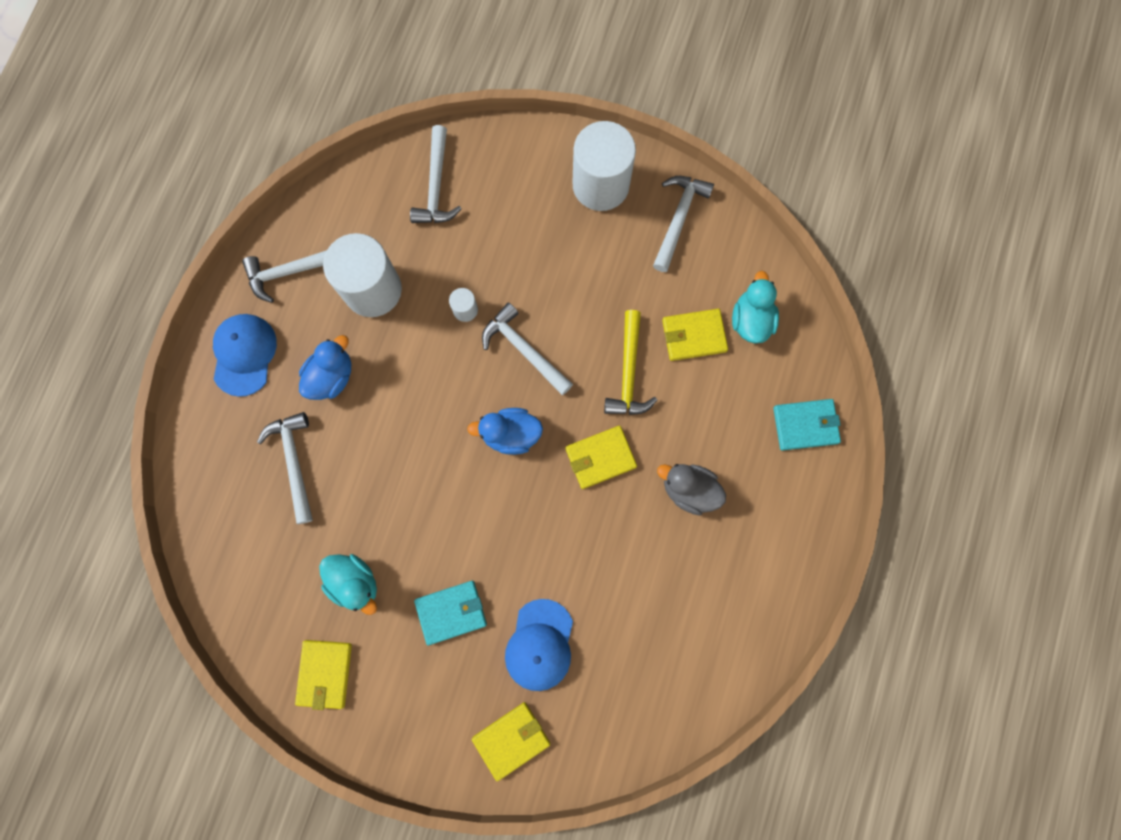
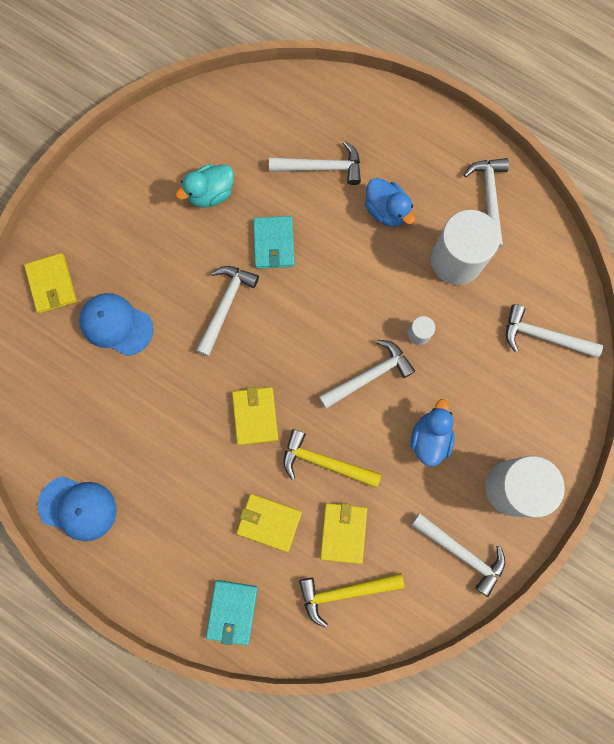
camera: 105 degrees right, 0 degrees up
blue cap [213,314,277,397] -> blue cap moved to [38,476,117,541]
yellow wallet [295,640,352,710] -> yellow wallet moved to [236,494,302,552]
turquoise wallet [414,581,487,645] -> turquoise wallet moved to [253,216,295,269]
blue duck [467,408,543,455] -> blue duck moved to [411,399,455,466]
grey duck [657,464,726,516] -> none
turquoise duck [732,271,779,344] -> yellow hammer [299,573,405,628]
none -> white hammer [196,266,259,356]

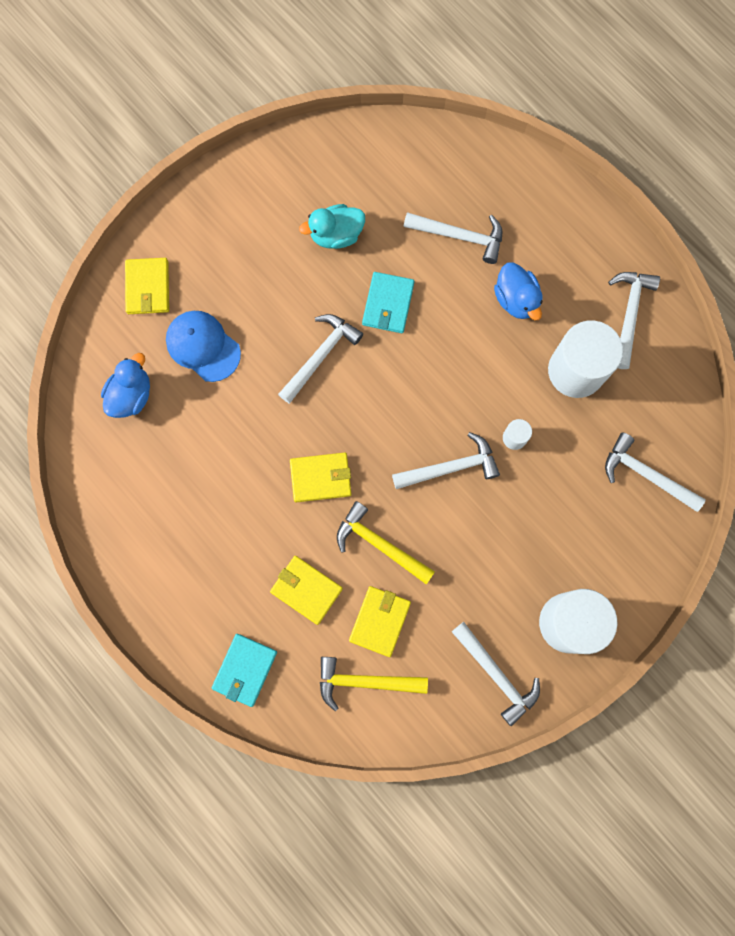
camera: 15 degrees right, 0 degrees up
blue cap [38,476,117,541] -> none
yellow wallet [232,387,278,445] -> yellow wallet turned 75 degrees clockwise [290,453,351,502]
blue duck [411,399,455,466] -> blue duck moved to [101,353,150,418]

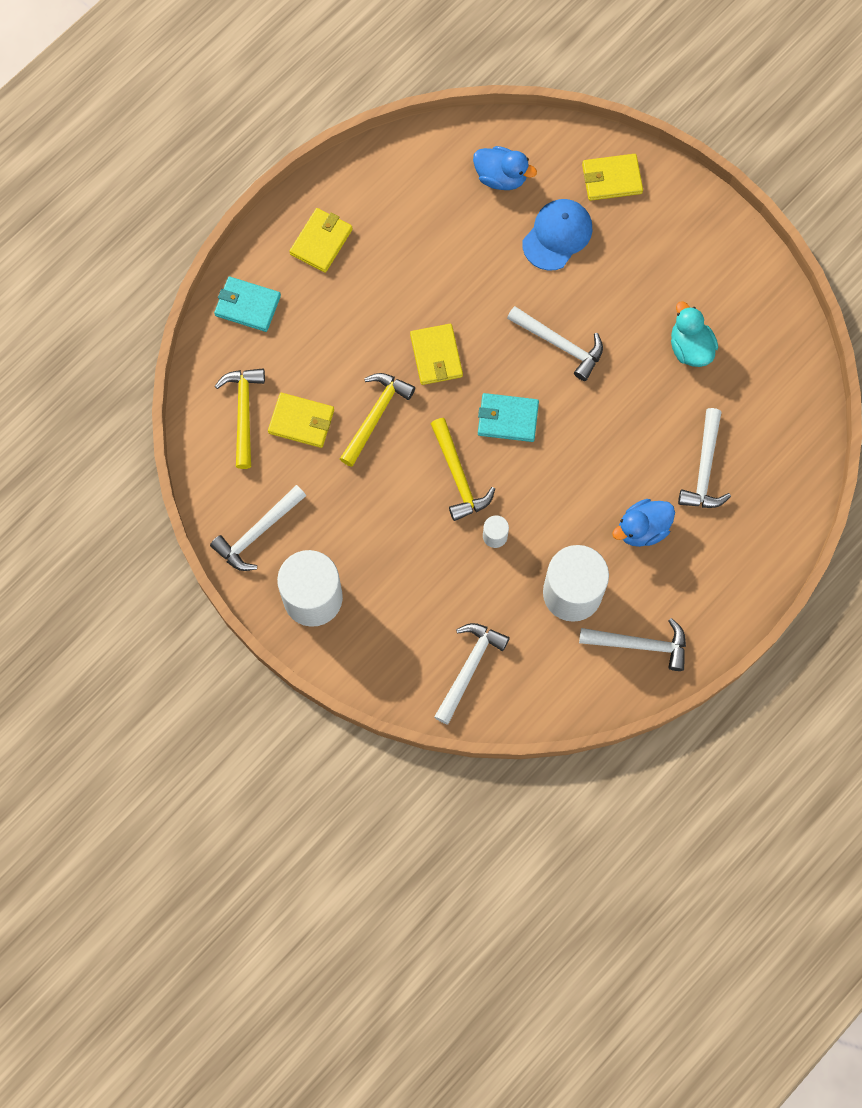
camera: 85 degrees right, 5 degrees down
yellow wallet [270,556,343,625] -> yellow wallet moved to [289,208,353,273]
turquoise wallet [362,272,415,333] -> turquoise wallet moved to [478,393,539,442]
white hammer [392,432,500,489] -> yellow hammer [431,418,495,521]

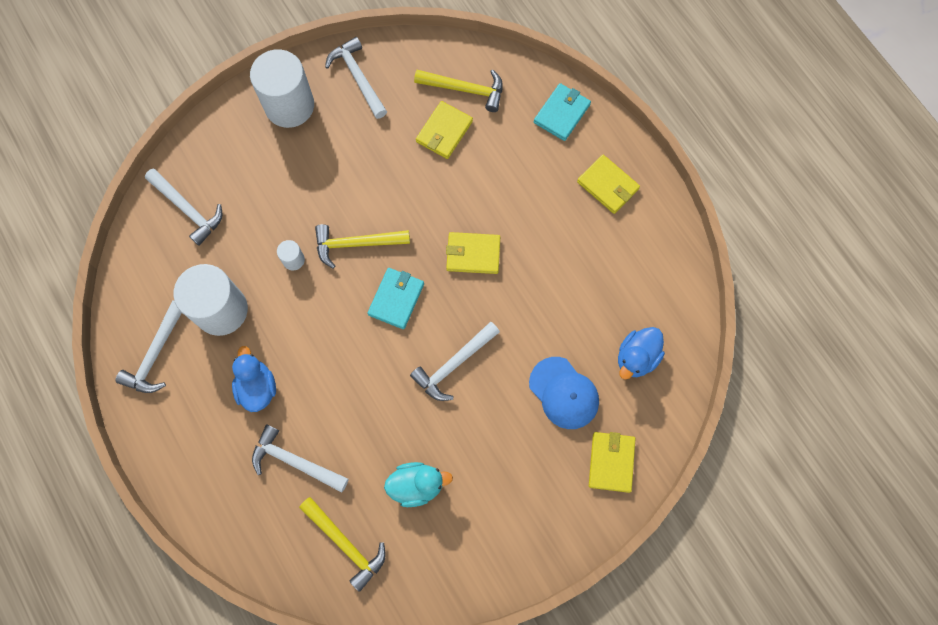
camera: 105 degrees right, 0 degrees up
yellow hammer [340,373,415,467] -> yellow hammer moved to [299,497,386,592]

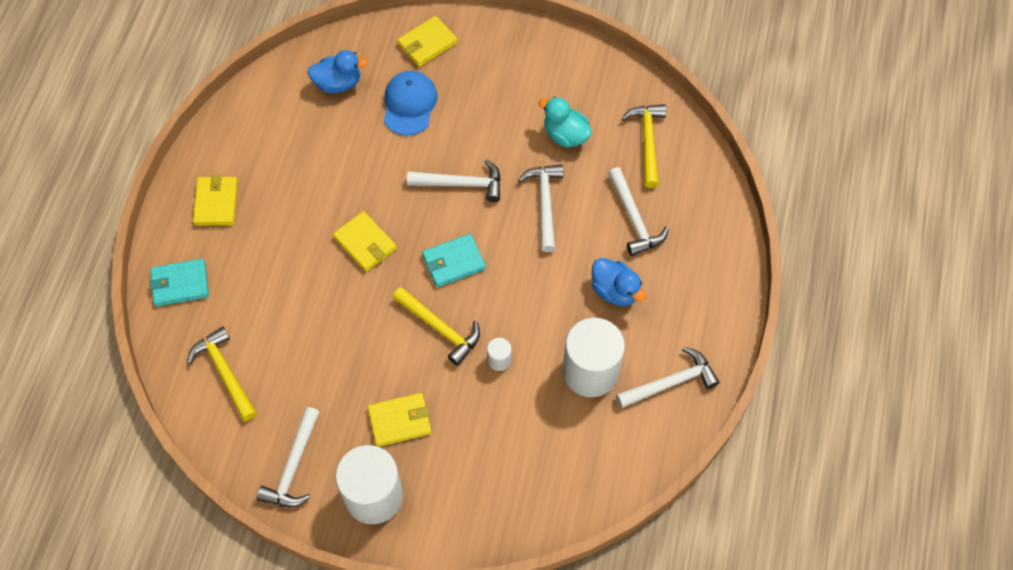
camera: 135 degrees left, 10 degrees down
white hammer [145,169,223,246] -> white hammer moved to [518,164,563,252]
blue duck [232,346,276,412] -> blue duck turned 75 degrees counterclockwise [592,258,646,306]
yellow wallet [416,101,473,159] -> yellow wallet moved to [368,393,432,447]

